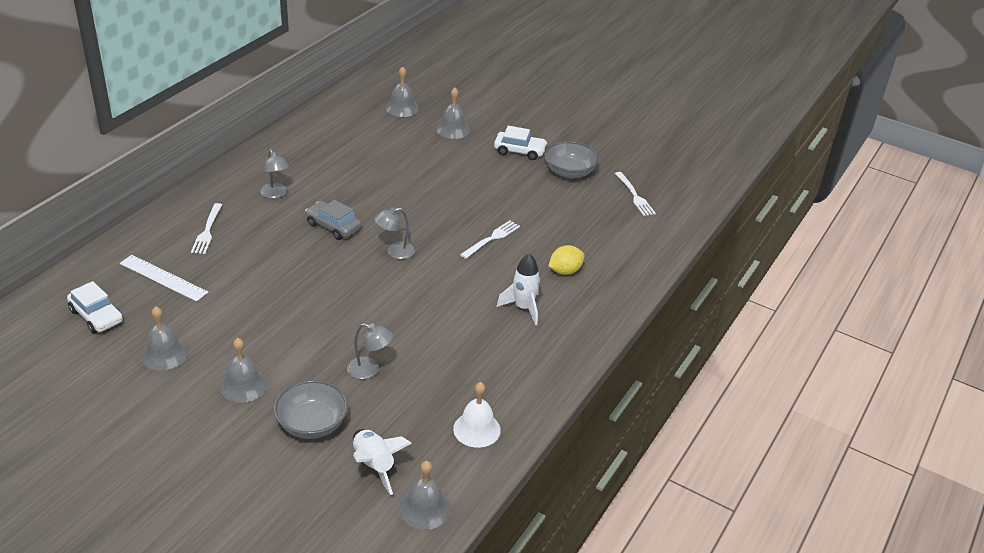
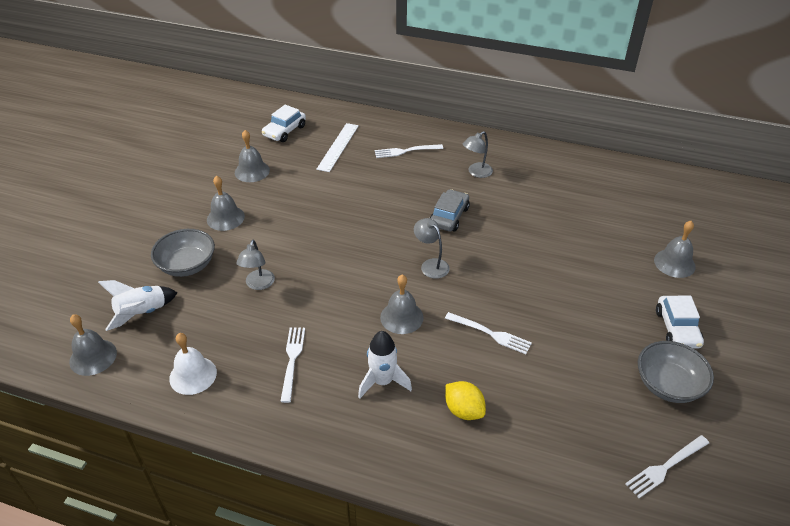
camera: 80 degrees right, 5 degrees up
grey bell [386,66,419,117] -> grey bell moved to [380,274,424,334]
none -> white fork [280,327,305,403]

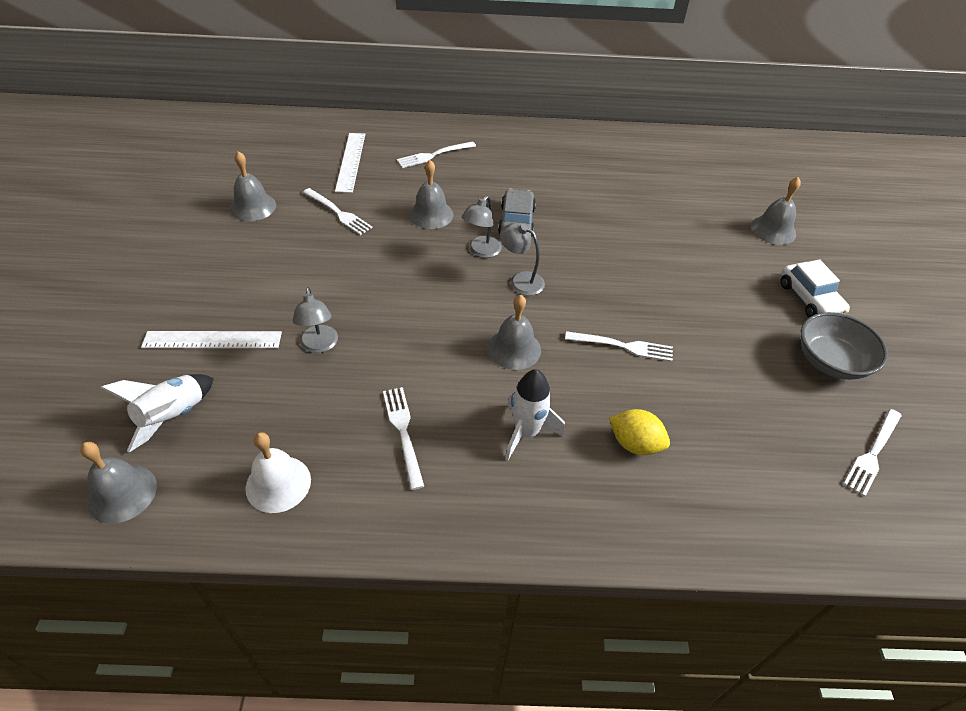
camera: 20 degrees left, 5 degrees up
grey bowl [151,229,215,277] -> white ruler [141,331,282,348]
grey bell [207,176,245,231] -> grey bell moved to [409,160,453,229]
white car [262,105,306,142] -> none
grey lamp [463,131,493,178] -> grey lamp moved to [461,196,502,258]
none -> white fork [303,188,373,235]

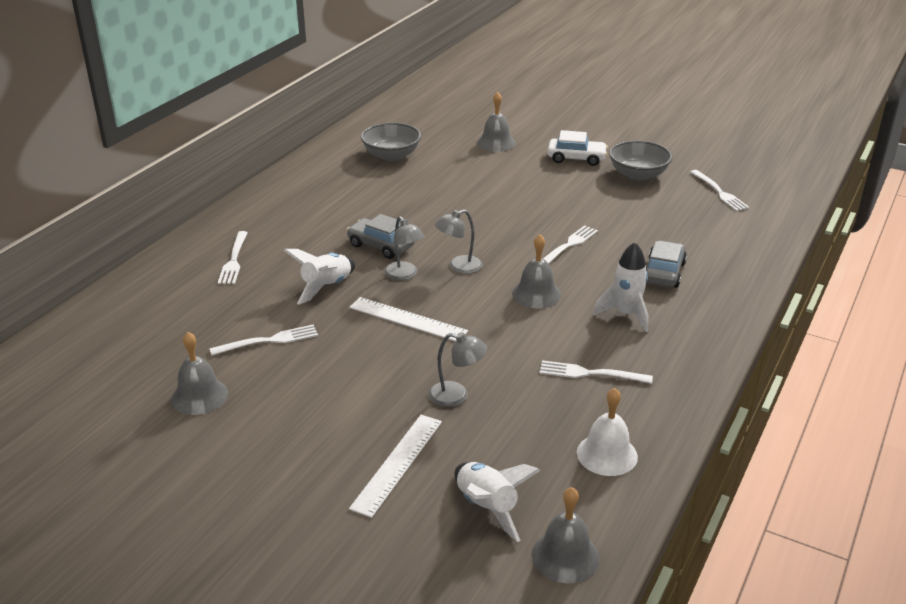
camera: 60 degrees left, 15 degrees down
white ruler [335,133,365,193] -> white ruler moved to [349,297,468,342]
grey bell [409,160,453,229] -> white rocket [284,249,355,305]
yellow lemon [609,409,670,455] -> grey car [646,240,687,288]
none -> grey bowl [361,123,421,161]

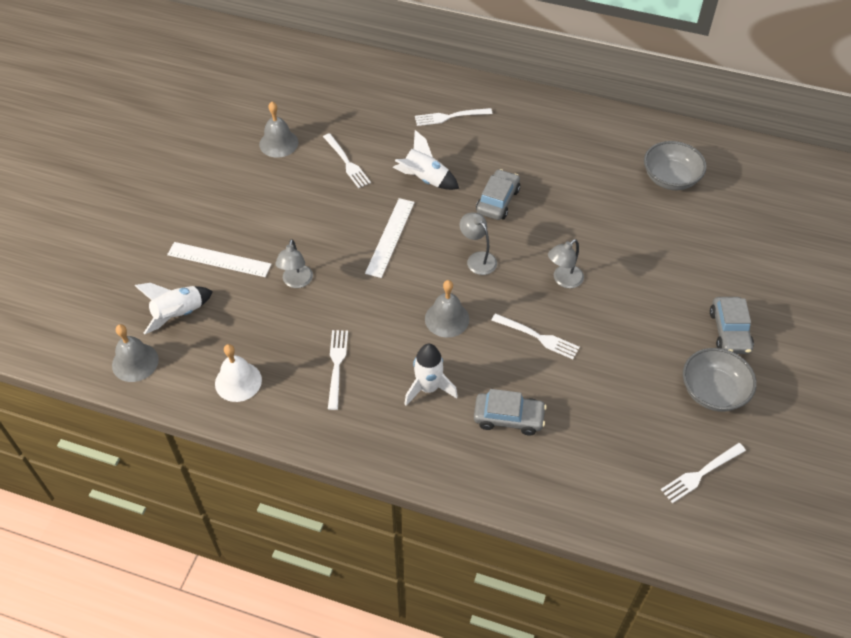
camera: 80 degrees right, 20 degrees up
grey lamp [384,216,425,281] -> grey lamp moved to [548,239,584,288]
grey bell [477,92,515,152] -> none
white car [548,130,608,166] -> grey car [710,297,754,354]

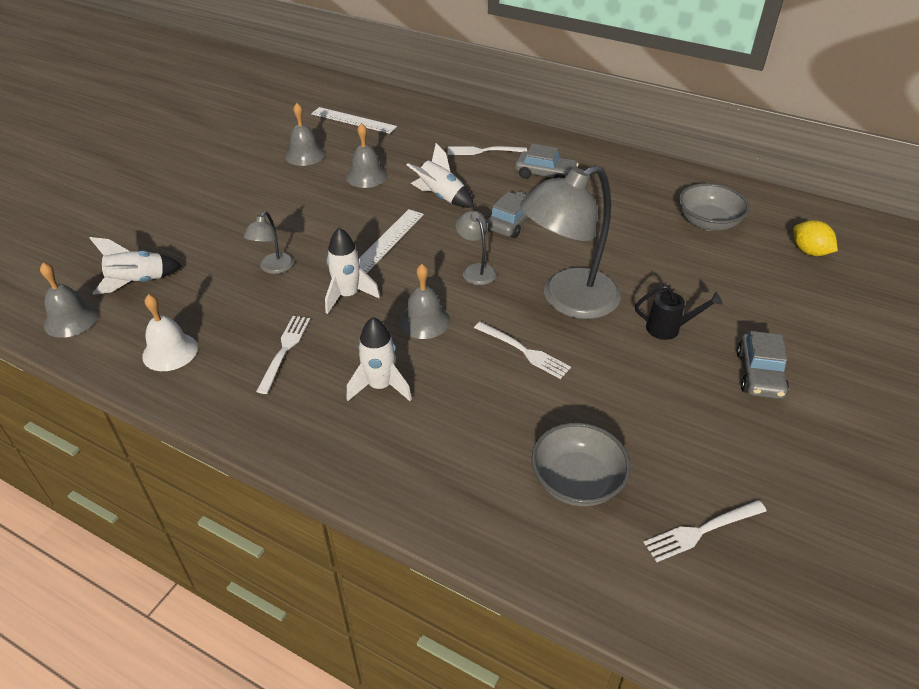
camera: 10 degrees right, 10 degrees down
white ruler [167,242,272,277] -> white ruler moved to [311,107,397,134]
white fork [323,133,371,188] -> grey bell [346,123,387,188]
grey car [474,389,547,435] -> grey car moved to [515,144,579,179]
grey lamp [548,239,584,288] -> grey lamp [520,165,621,319], size x2.20
grey bowl [683,348,757,412] -> grey bowl moved to [531,422,631,506]
none -> white rocket [325,228,380,314]
none -> black watering can [635,285,723,340]
none -> yellow lemon [793,220,838,256]

